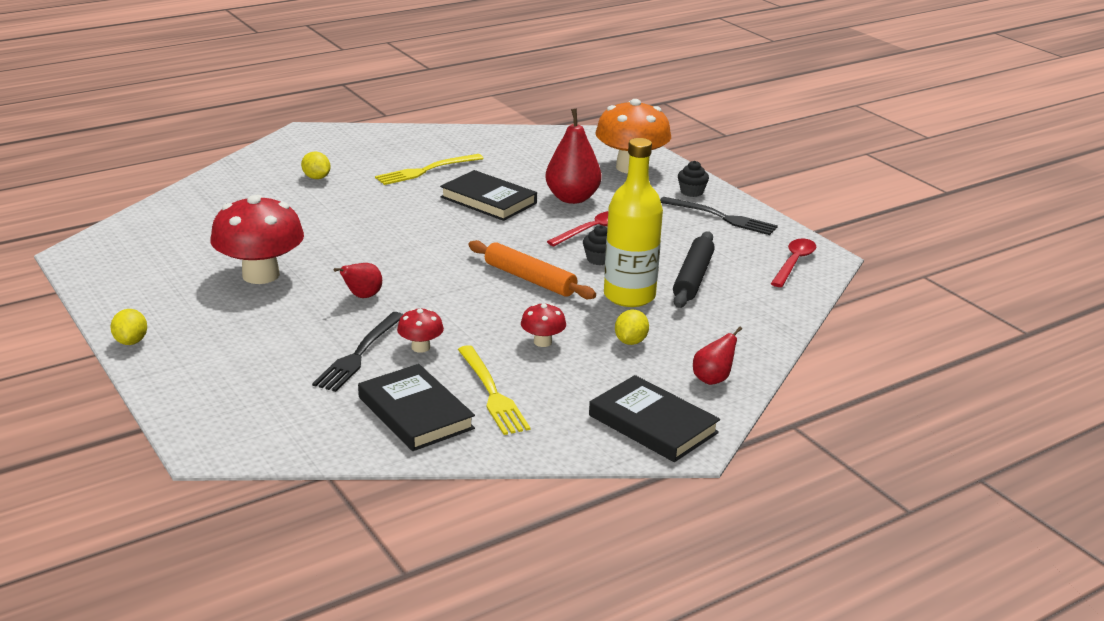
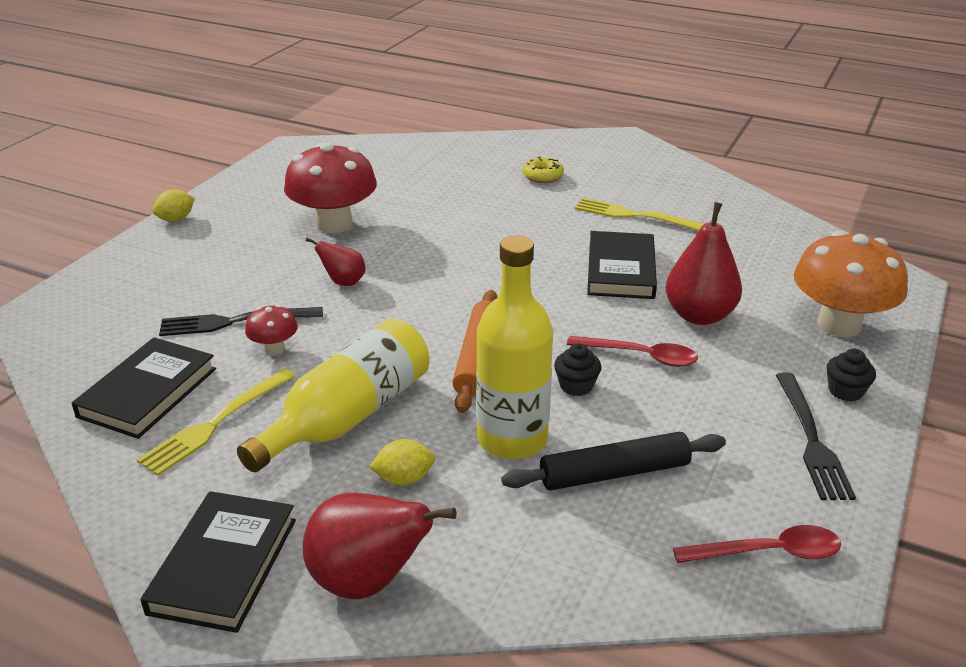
camera: 60 degrees right, 5 degrees up
yellow lemon [301,152,331,179] -> yellow donut [523,156,564,183]
red mushroom [521,303,566,347] -> yellow bottle [237,318,430,472]
red pear [693,327,742,385] -> red pear [303,493,457,599], size x1.81

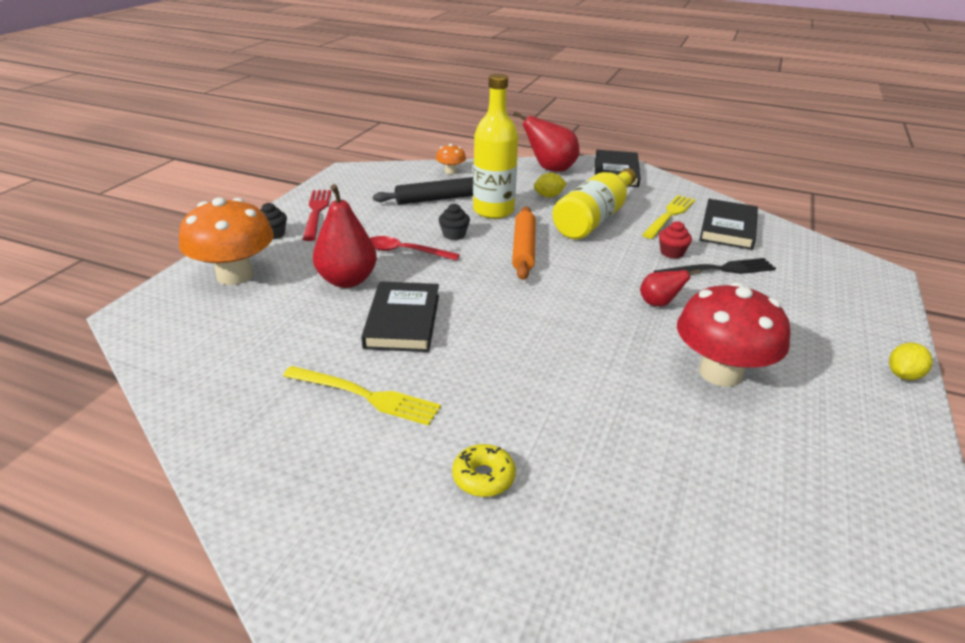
camera: 175 degrees right, 0 degrees up
red mushroom [245,305,298,355] -> red cupcake [659,221,692,259]
red spoon [673,525,841,563] -> none
black fork [776,372,856,500] -> red fork [303,190,331,241]
none -> orange mushroom [436,144,466,174]

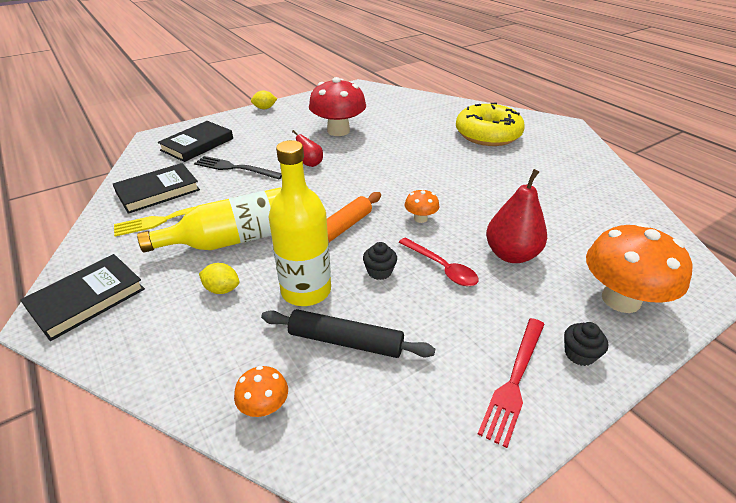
camera: 145 degrees left, 5 degrees up
yellow fork [283,366,441,426] -> none
black book [361,281,439,352] -> black book moved to [158,121,233,162]
yellow donut [452,444,516,497] -> yellow donut [456,103,525,146], size x2.35
red pear [513,111,580,172] -> none
red cupcake [659,221,692,259] -> none
none -> orange mushroom [405,189,439,223]

